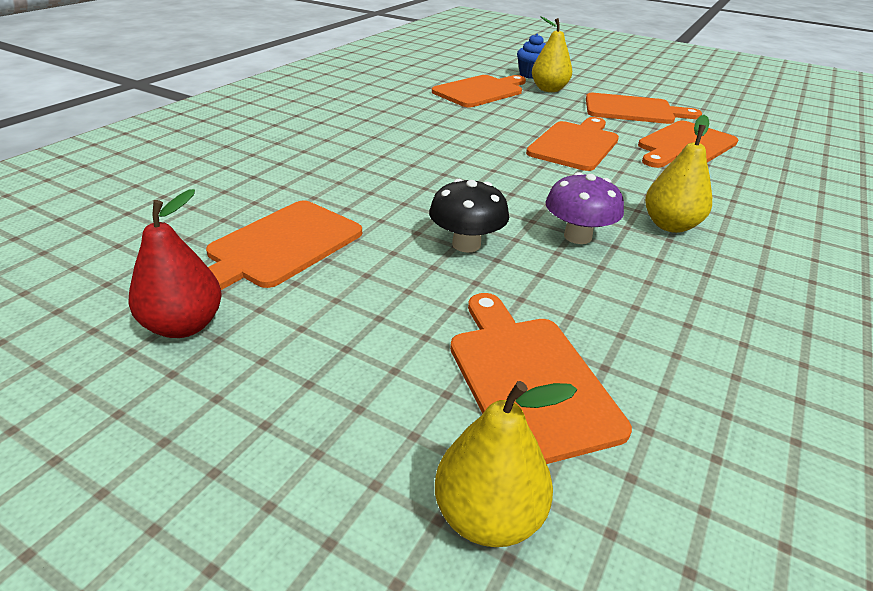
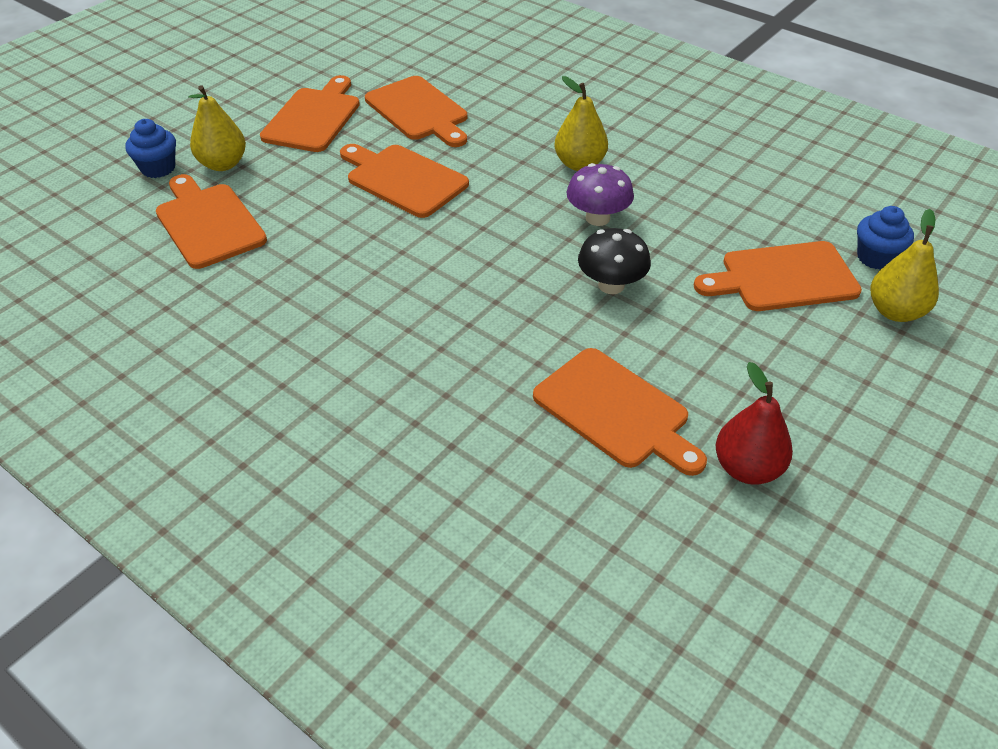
camera: 80 degrees left, 10 degrees up
none -> blue cupcake [857,206,914,270]

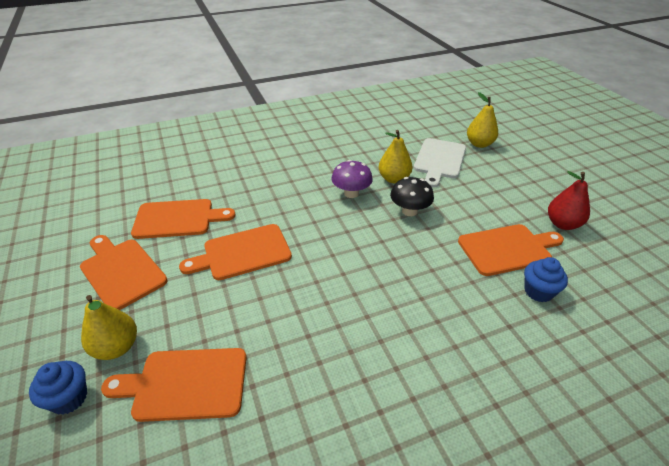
camera: 60 degrees left, 5 degrees down
yellow pear [555,76,608,171] -> yellow pear moved to [379,130,413,184]
orange cutting board [694,241,862,311] -> white cutting board [414,138,466,188]
blue cupcake [857,206,914,270] -> blue cupcake moved to [524,257,568,302]

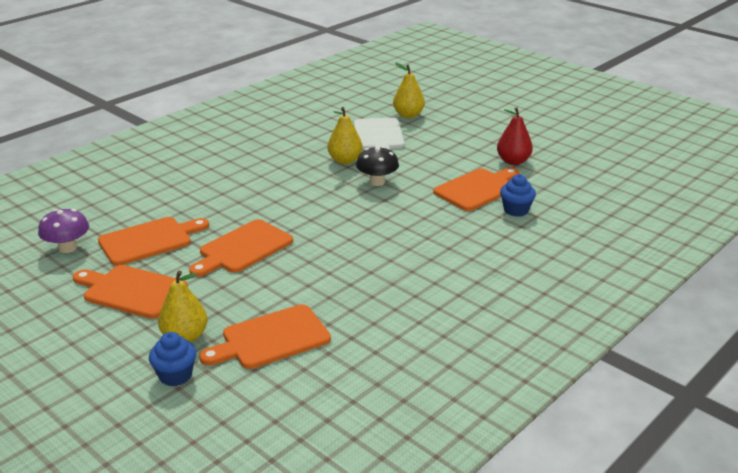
camera: 25 degrees left, 10 degrees down
purple mushroom [331,160,373,198] -> purple mushroom moved to [38,209,89,253]

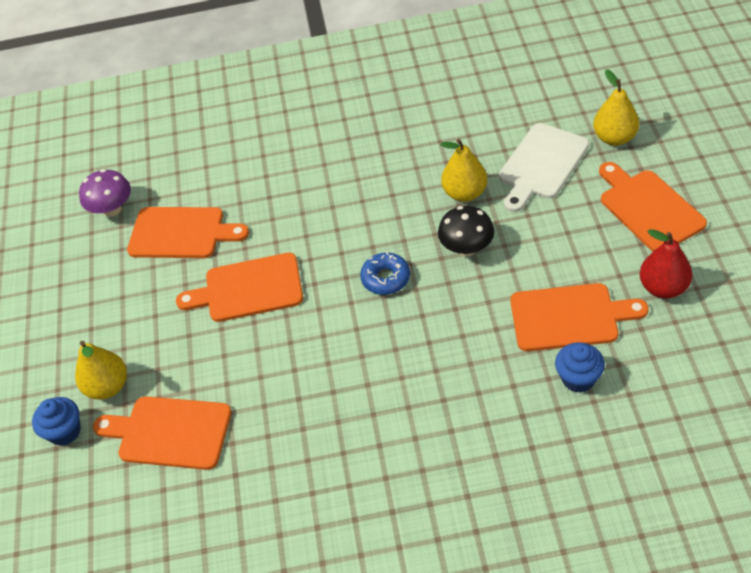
camera: 45 degrees right, 20 degrees up
orange cutting board [73,265,188,319] -> orange cutting board moved to [599,162,707,251]
none -> blue donut [360,252,410,295]

